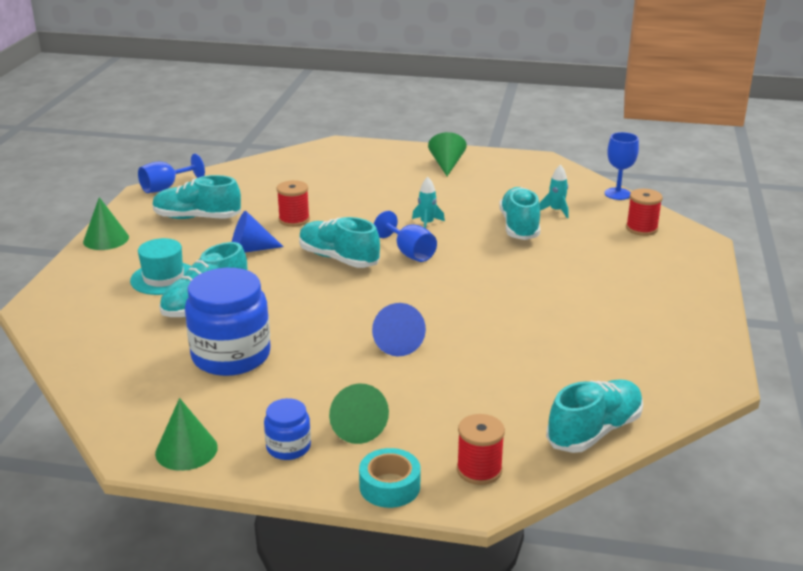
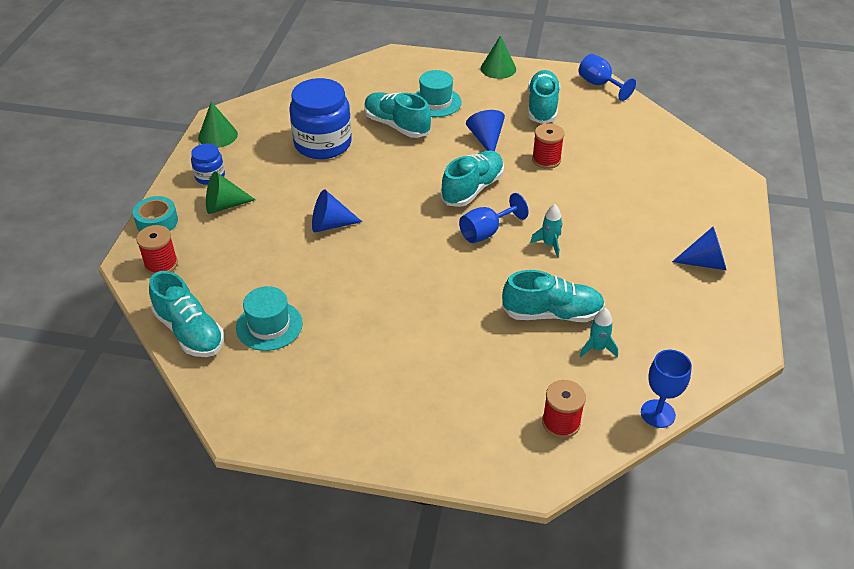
camera: 90 degrees right, 15 degrees up
green cone [428,132,467,176] -> blue cone [672,227,727,270]
none -> turquoise hat [236,286,303,351]

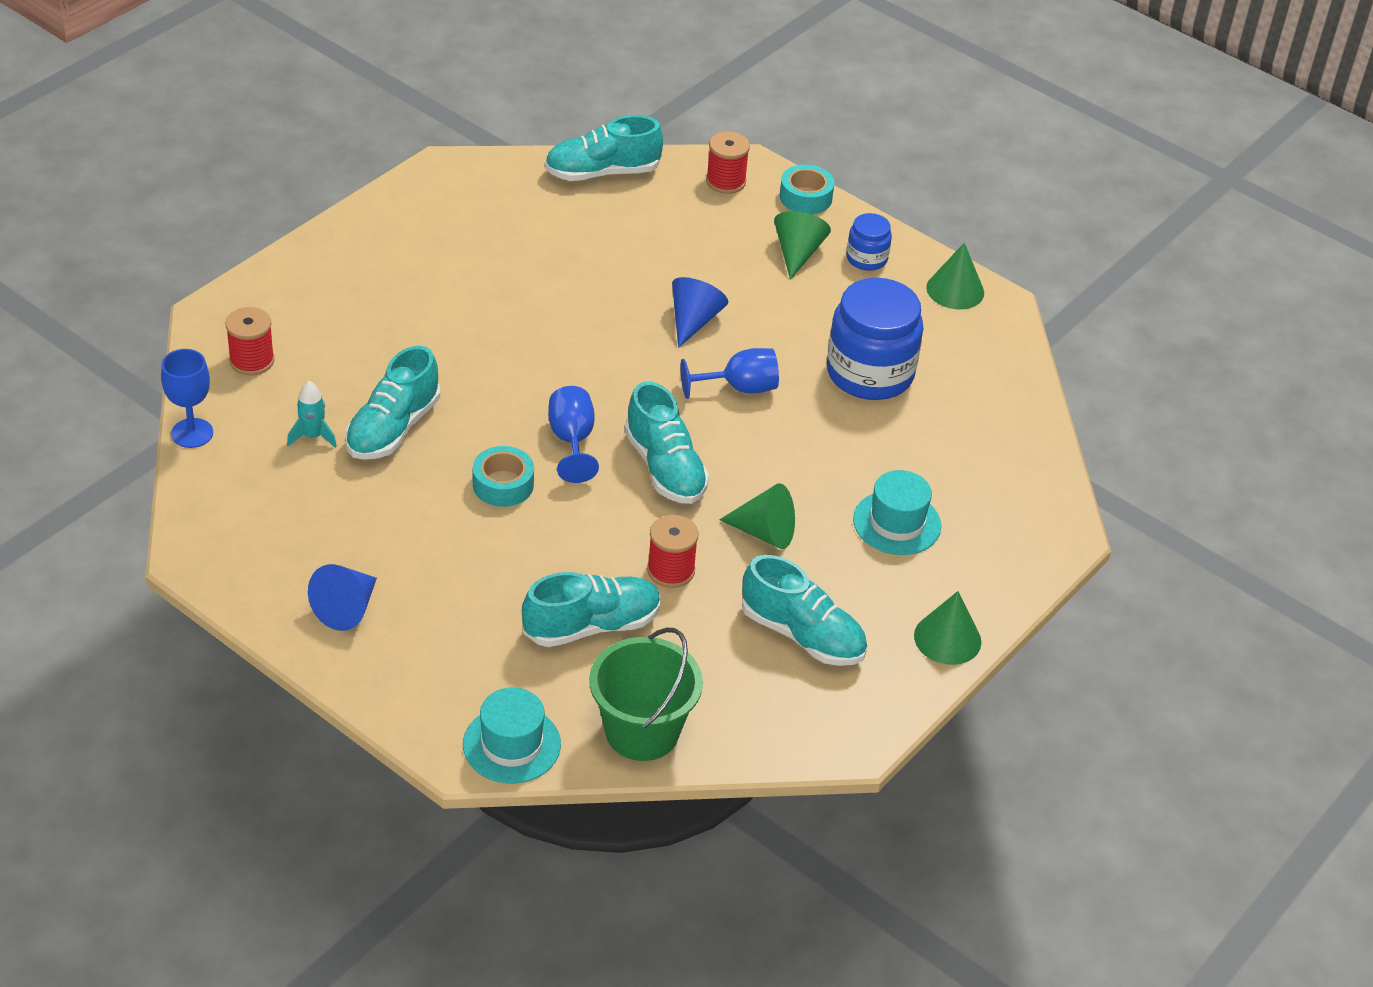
camera: 115 degrees right, 0 degrees up
turquoise hat [236,286,303,351] -> turquoise hat moved to [463,688,561,784]
turquoise shoe [364,92,431,138] -> turquoise shoe moved to [522,572,661,647]
blue cone [466,110,505,151] -> green cone [719,483,795,549]
turquoise rocket [530,204,562,257] -> turquoise tape [473,446,534,507]
blue goblet [579,54,636,101] -> blue goblet moved to [680,348,779,399]
none -> green bucket [589,627,703,761]

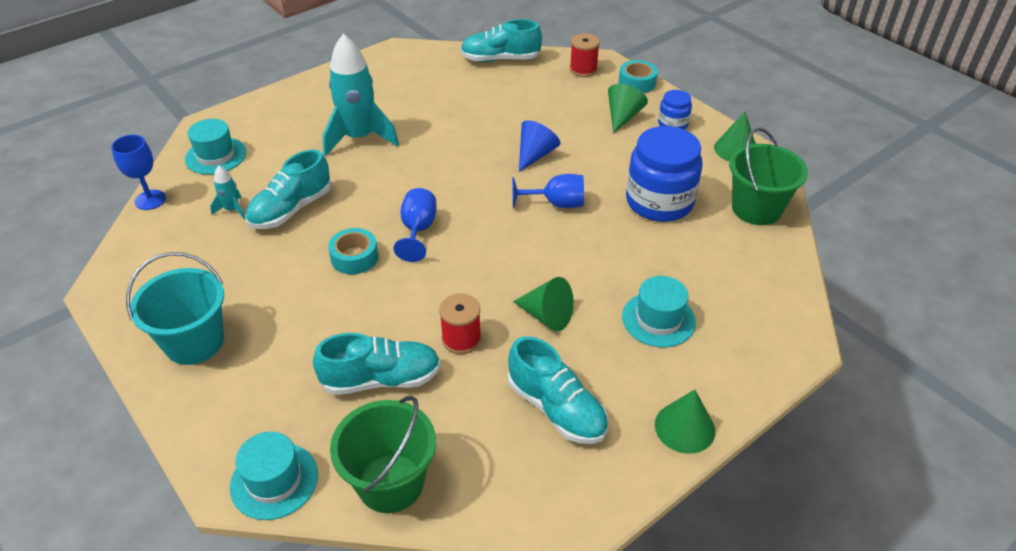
camera: 15 degrees right, 0 degrees up
red spool [225,307,275,376] -> turquoise hat [185,119,246,175]
blue cone [308,564,377,631] -> turquoise bucket [126,252,224,365]
turquoise shoe [625,381,709,504] -> none
none -> turquoise rocket [322,34,399,157]
none -> green bucket [729,127,808,225]

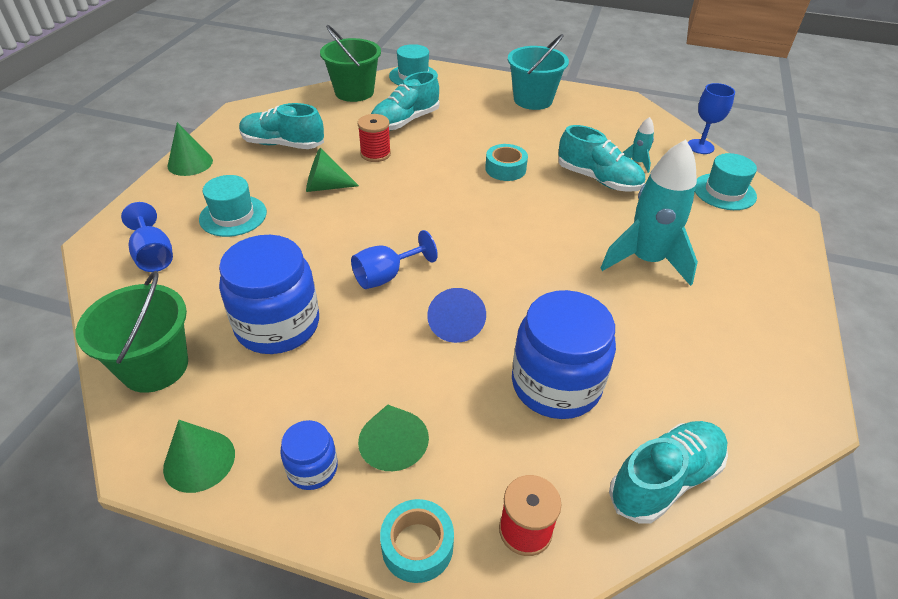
camera: 145 degrees right, 0 degrees up
turquoise shoe [245,150,332,229] -> turquoise shoe turned 120 degrees clockwise [558,125,645,192]
blue goblet [393,188,436,262] -> blue goblet moved to [121,202,173,272]
none -> blue jar [512,290,616,419]

